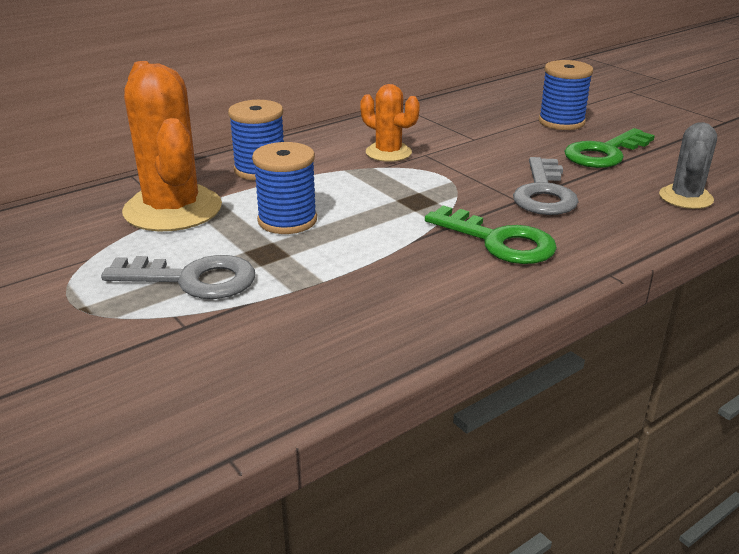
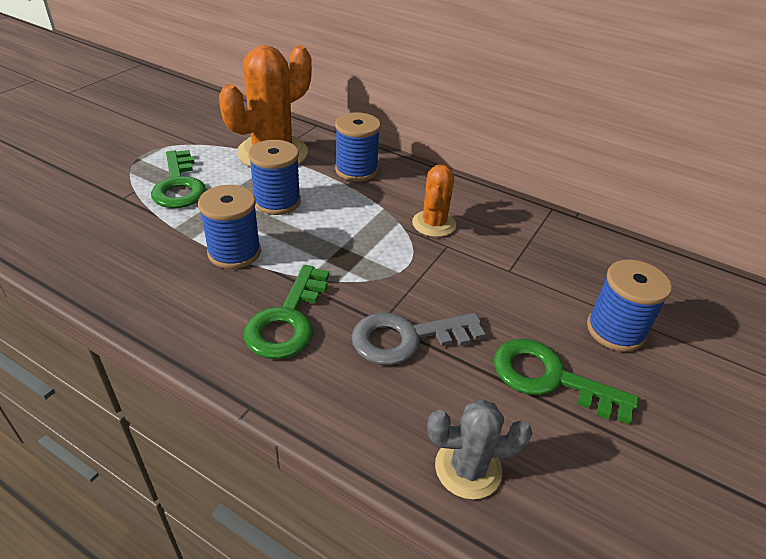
camera: 65 degrees right, 10 degrees up
grey key [101,255,255,299] -> green key [151,150,206,208]
none -> blue spool [198,185,261,269]

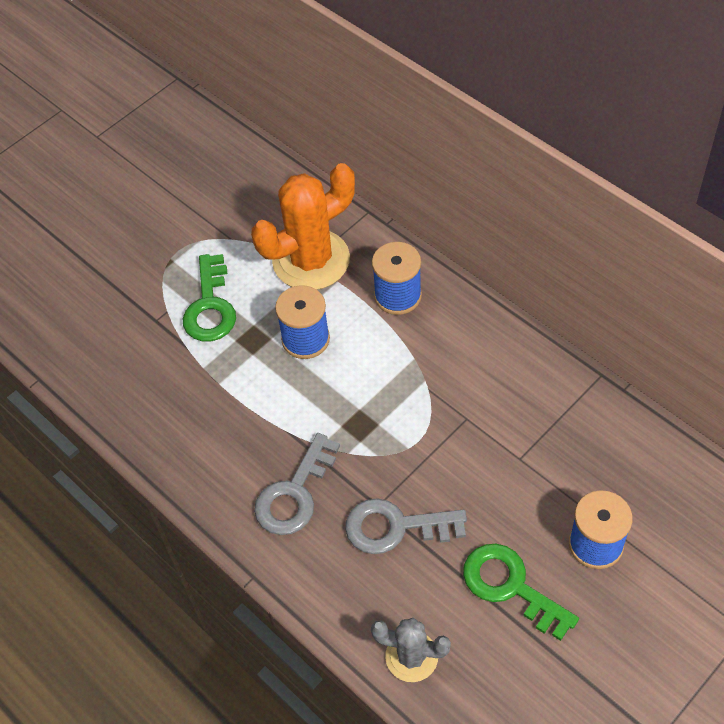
camera: 20 degrees right, 15 degrees up
blue spool [198,185,261,269] -> none
green key [244,265,329,359] -> grey key [254,433,340,535]
orange cactus [412,165,456,237] -> none

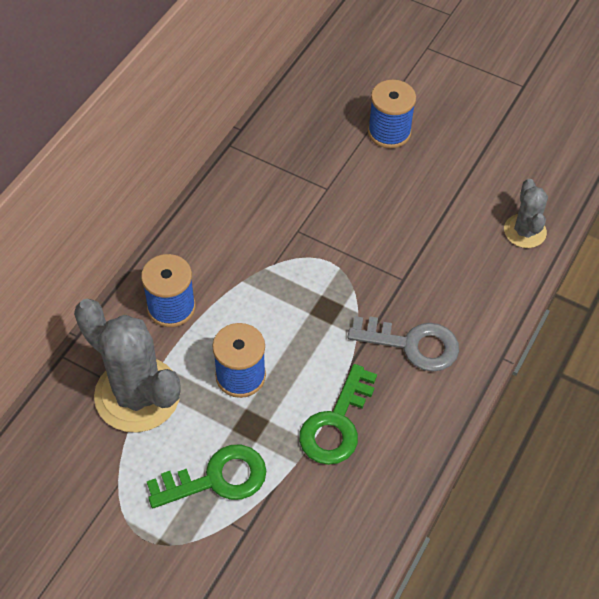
camera: 110 degrees left, 0 degrees up
orange cactus [251,163,355,290] -> grey cactus [74,299,181,432]
grey key [345,498,467,554] -> none
green key [463,544,579,641] -> green key moved to [299,364,377,465]

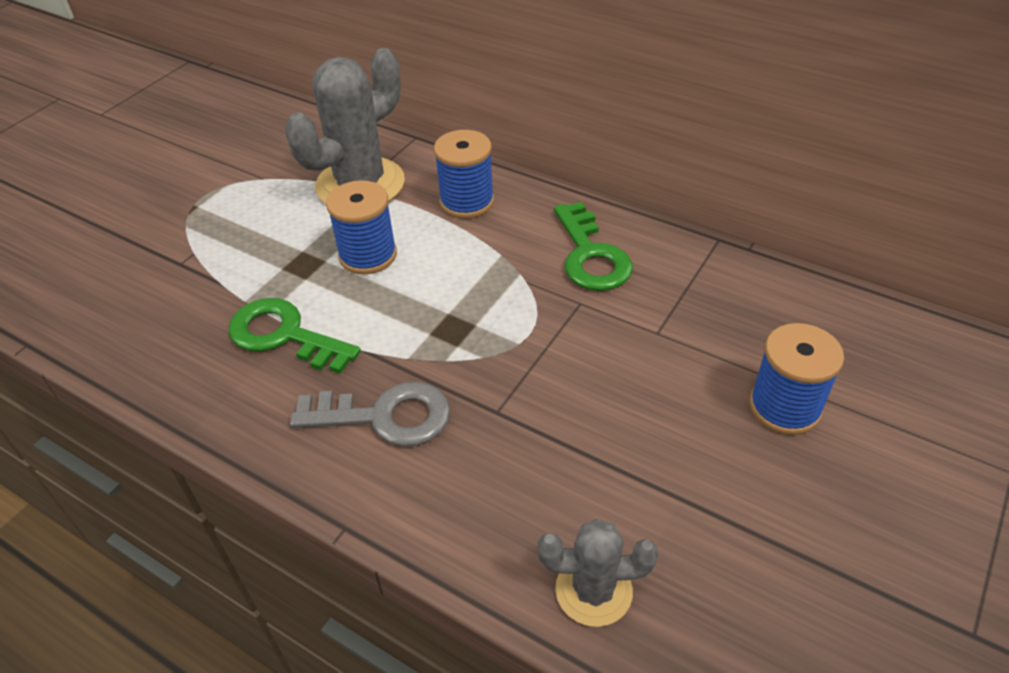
camera: 95 degrees right, 10 degrees down
green key [147,445,266,508] -> green key moved to [554,202,633,291]
grey key [347,316,459,372] -> grey key turned 105 degrees counterclockwise [290,382,450,446]

